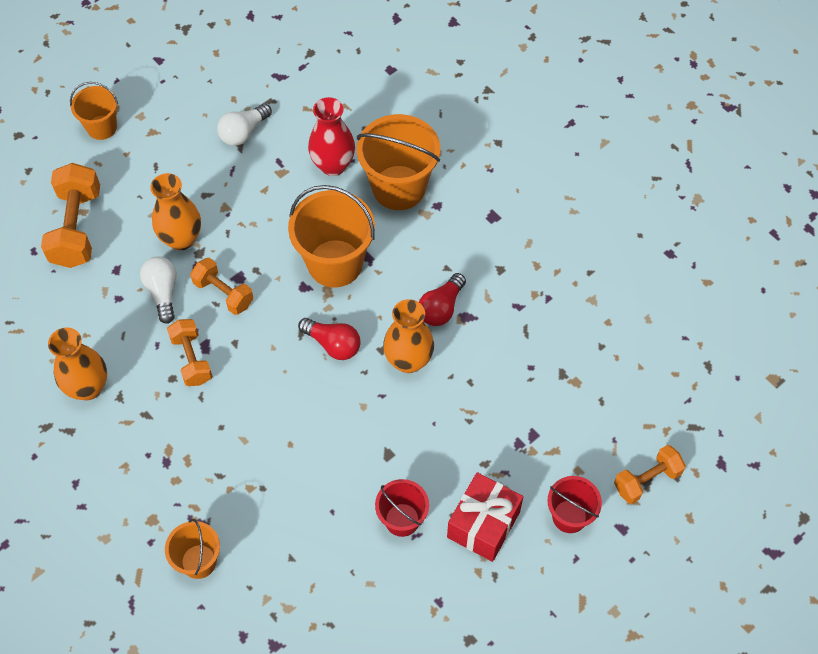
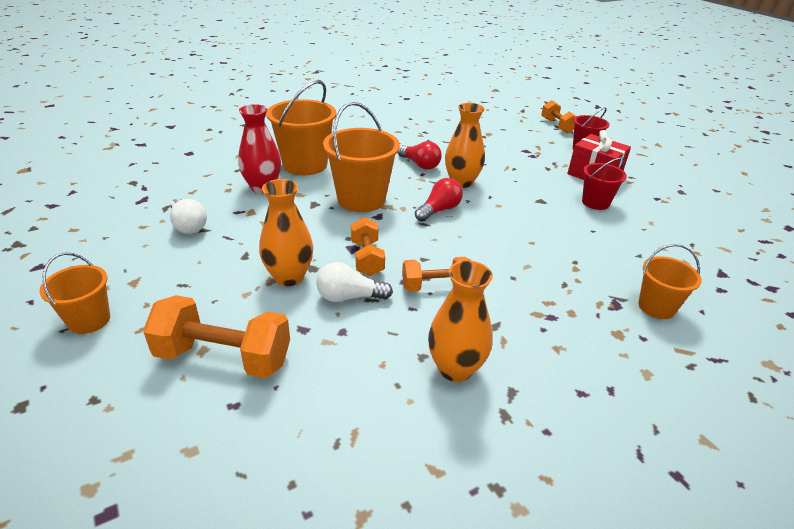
camera: 80 degrees left, 25 degrees down
orange dumbbell [190,258,254,315] -> orange dumbbell turned 60 degrees counterclockwise [351,217,385,276]

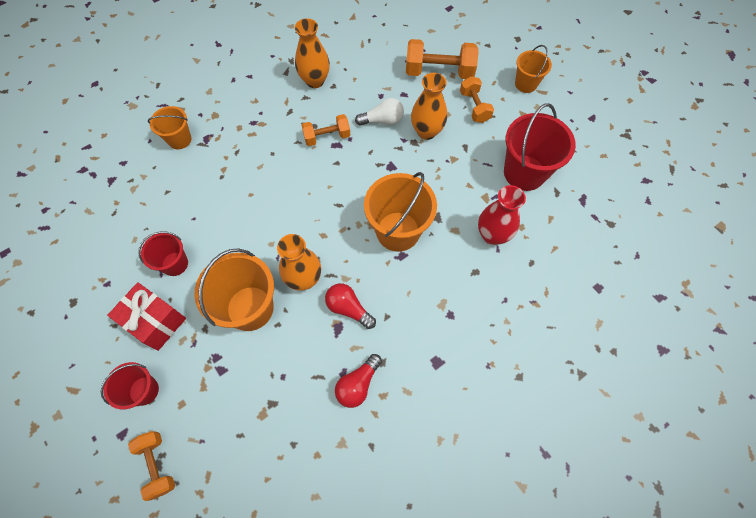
camera: 175 degrees right, 30 degrees up
white light bulb [170,198,207,234] -> red bucket [504,103,576,191]
orange bucket [266,80,336,175] -> orange bucket moved to [194,248,274,331]
orange dumbbell [351,217,385,276] -> orange dumbbell moved to [460,76,494,123]
red light bulb [415,178,463,222] -> red light bulb moved to [335,354,382,408]

